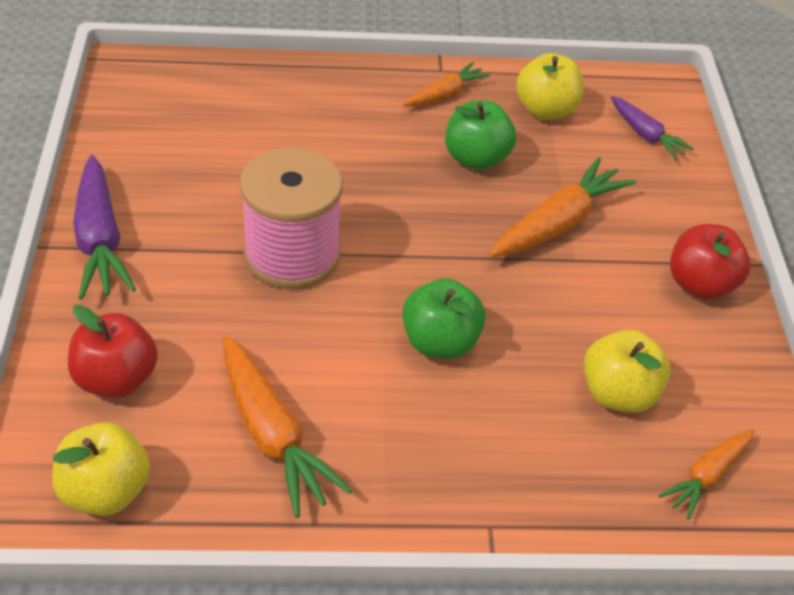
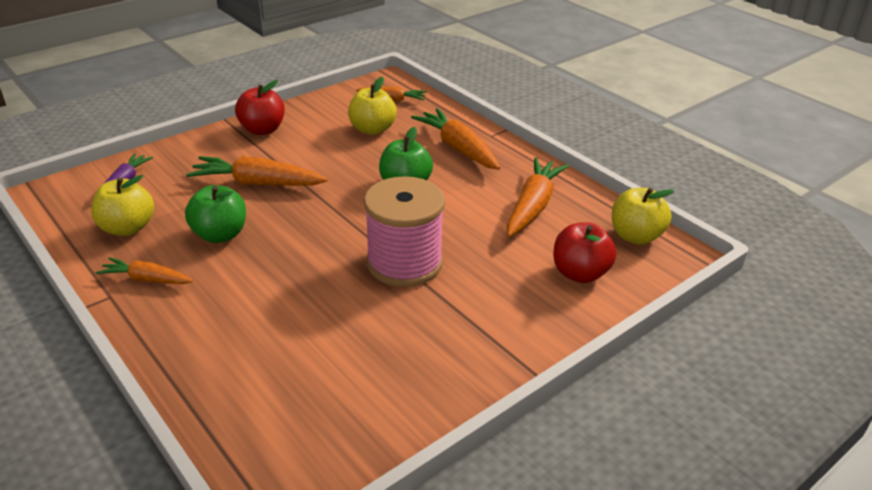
camera: 125 degrees left, 10 degrees down
purple carrot [73,155,136,299] -> none
none -> orange carrot [411,108,500,170]

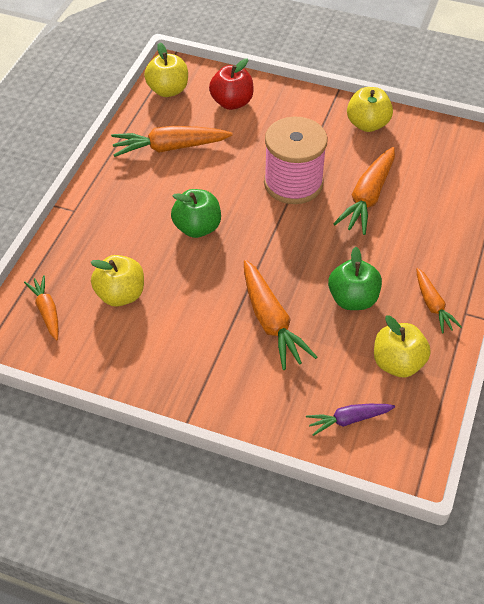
camera: 120 degrees left, 15 degrees up
red apple [235,80,285,135] -> none
orange carrot [411,108,500,170] -> orange carrot moved to [333,147,395,235]
none -> yellow apple [347,87,393,132]

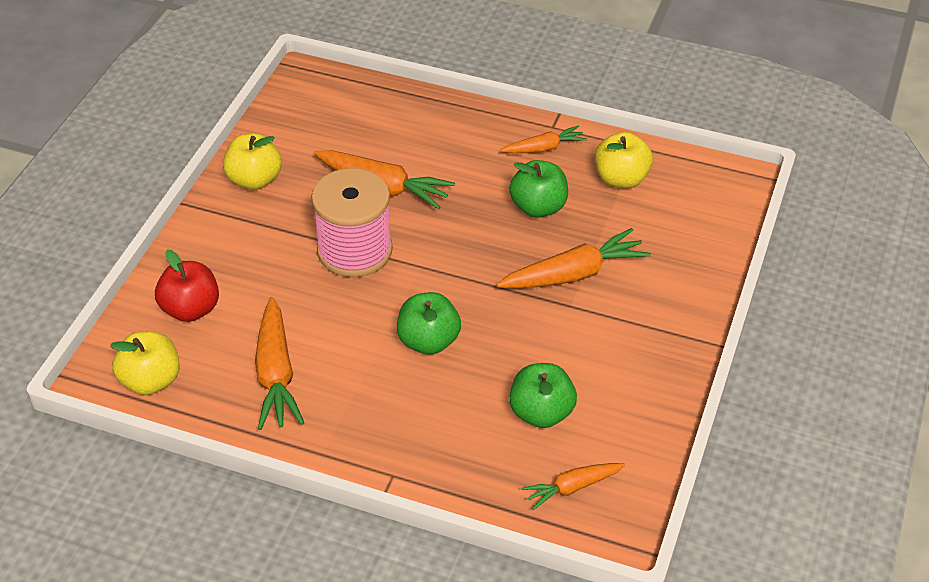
camera: 90 degrees left, 5 degrees down
yellow apple [90,255,144,307] -> green apple [509,363,577,428]
purple carrot [306,404,395,436] -> none

